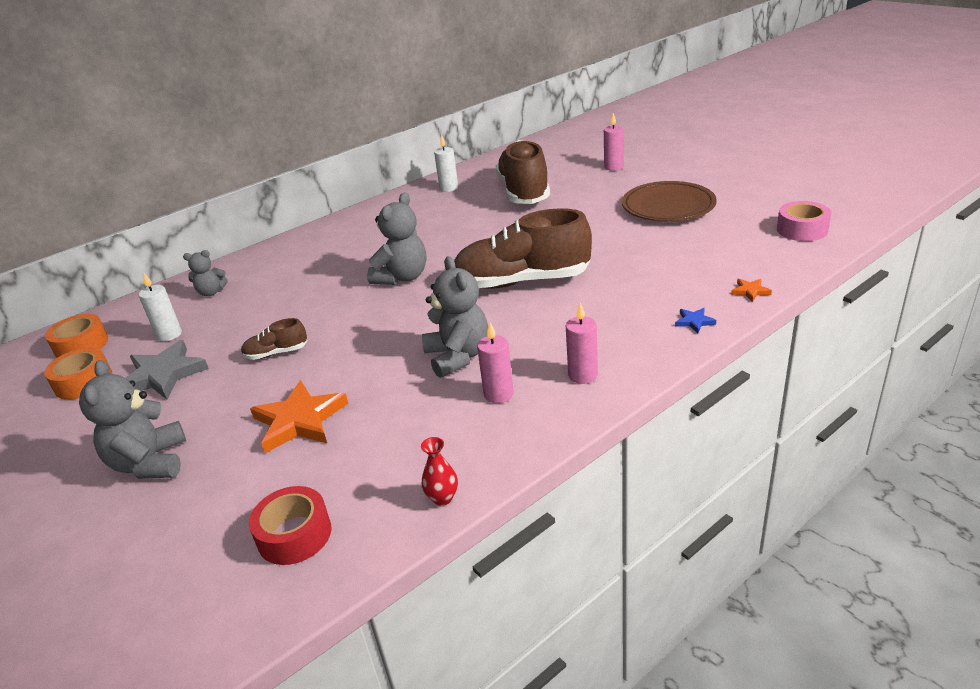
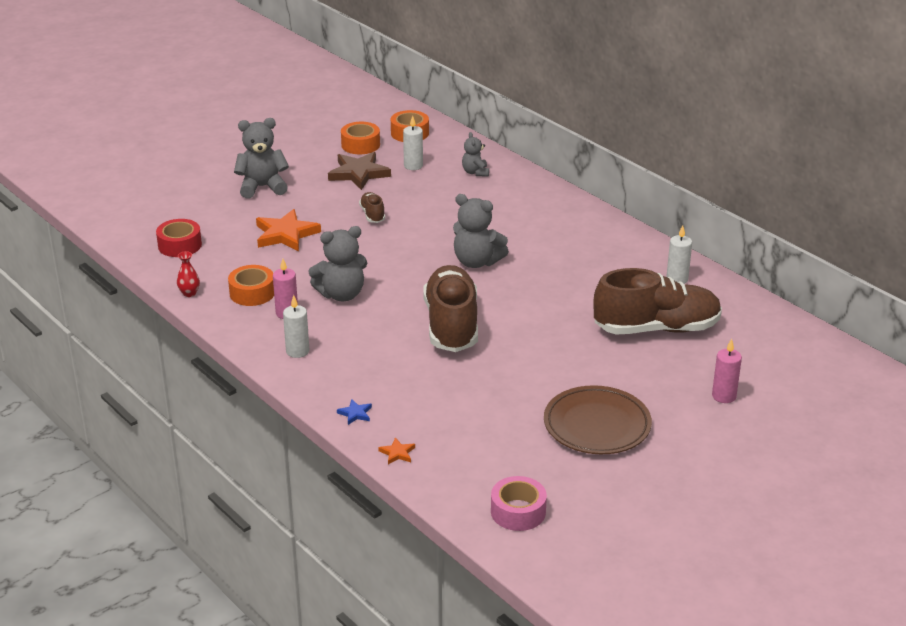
camera: 85 degrees right, 0 degrees up
grey star [125,340,209,399] -> brown star [328,152,391,190]
pink candle [566,303,598,384] -> white candle [283,295,309,358]
none -> orange tape [228,265,274,306]

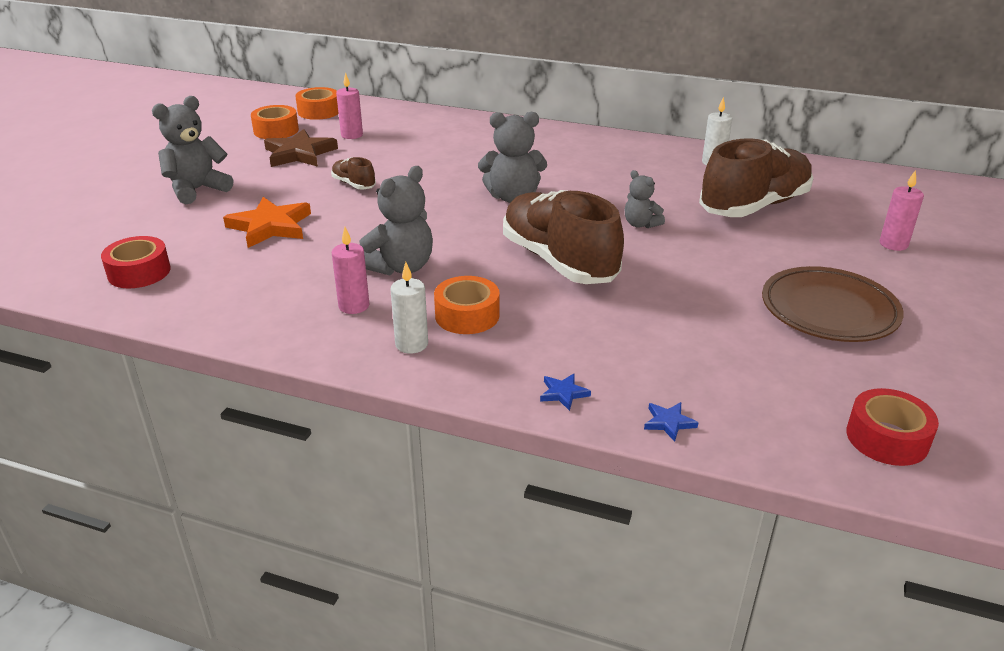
camera: 30 degrees left, 0 degrees up
red vase [177,251,200,297] -> none
orange tape [228,265,274,306] -> orange tape moved to [434,276,500,334]
orange star [378,437,415,464] -> blue star [644,402,699,442]
white candle [403,116,423,170] -> pink candle [336,73,363,139]
grey teddy bear [462,132,489,177] -> grey teddy bear moved to [625,170,665,228]
pink tape [491,476,547,531] -> red tape [846,388,939,466]

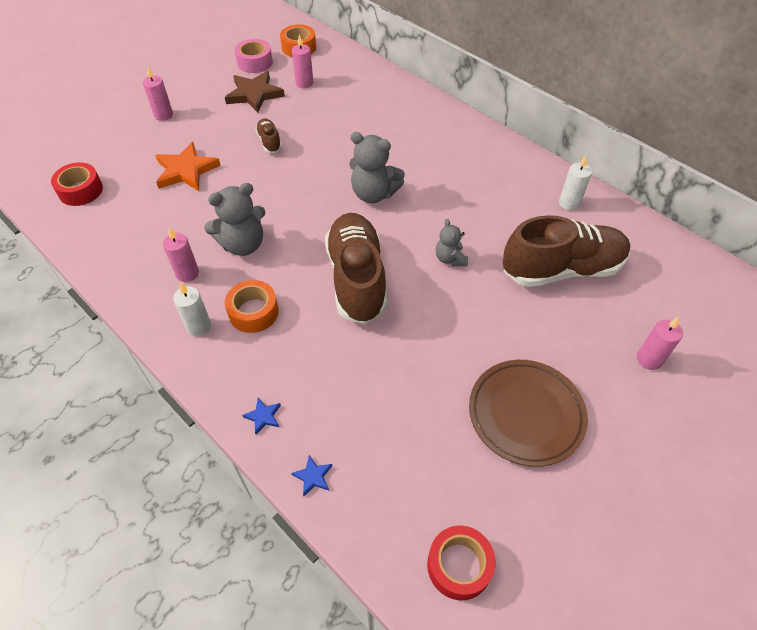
camera: 25 degrees right, 20 degrees up
grey teddy bear [152,96,233,204] -> pink candle [143,66,173,121]
orange tape [251,105,299,139] -> pink tape [235,39,273,73]

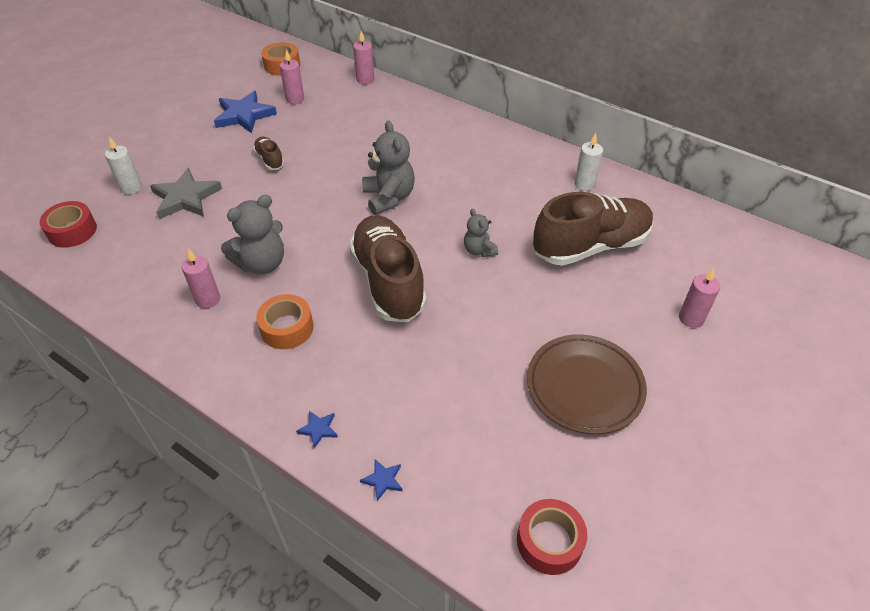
camera: 10 degrees left, 5 degrees down
pink candle [143,66,173,121] -> pink candle moved to [353,31,374,84]
orange star [155,142,221,191] -> grey star [150,168,222,219]
white candle [173,282,211,337] -> white candle moved to [105,137,142,194]
brown star [225,71,285,113] -> blue star [214,91,277,133]
pink tape [235,39,273,73] -> none
grey teddy bear [349,132,405,203] -> grey teddy bear turned 120 degrees counterclockwise [362,120,415,215]

